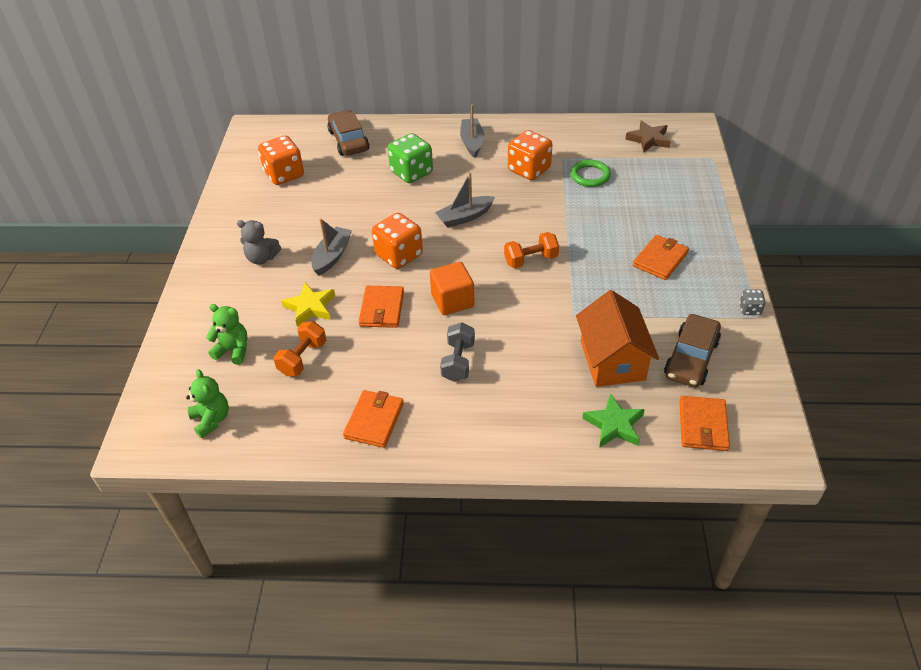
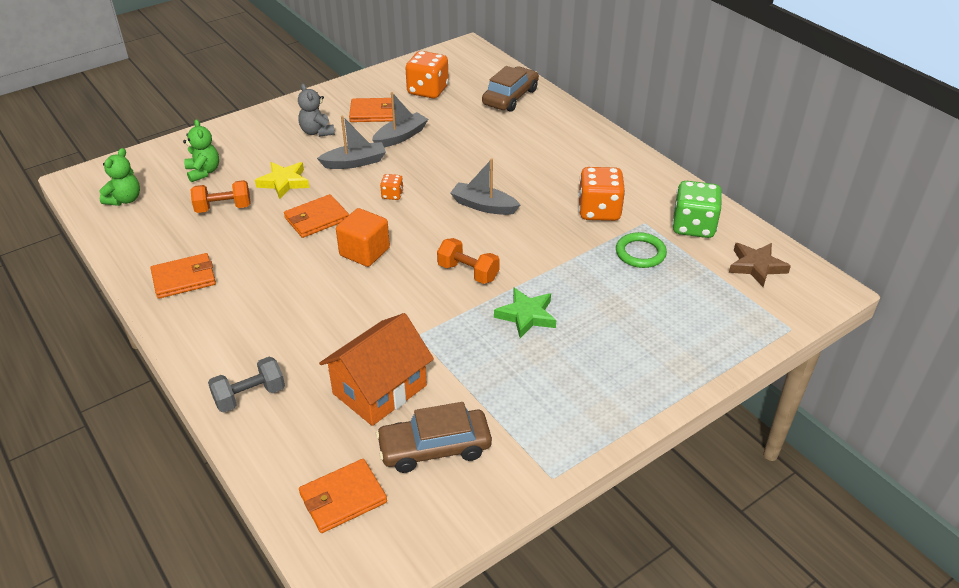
camera: 50 degrees right, 5 degrees down
orange dice [372,213,423,269] -> orange dice [380,174,404,200], size x0.49
green dice [388,133,433,183] -> green dice moved to [672,181,722,238]
grey dumbbell [440,322,475,382] -> grey dumbbell moved to [208,357,285,412]
grey boat [460,105,484,158] -> grey boat moved to [372,92,428,147]
green star [582,393,645,448] -> green star moved to [494,288,556,338]
orange wallet [633,235,689,280] -> orange wallet moved to [349,98,395,122]
grey dice [739,289,766,315] -> none

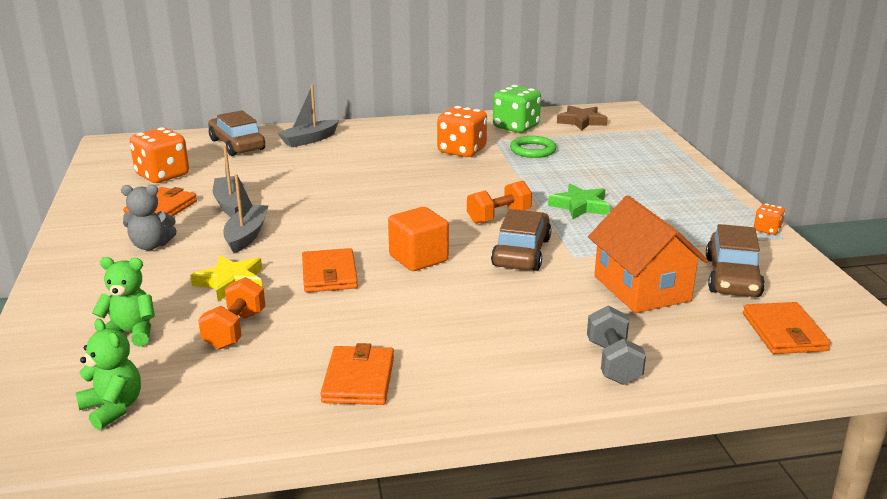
camera: 65 degrees left, 15 degrees down
orange dice [380,174,404,200] -> orange dice moved to [754,203,785,235]
grey boat [450,158,520,215] -> grey boat moved to [277,85,339,147]
none -> brown car [491,209,551,271]

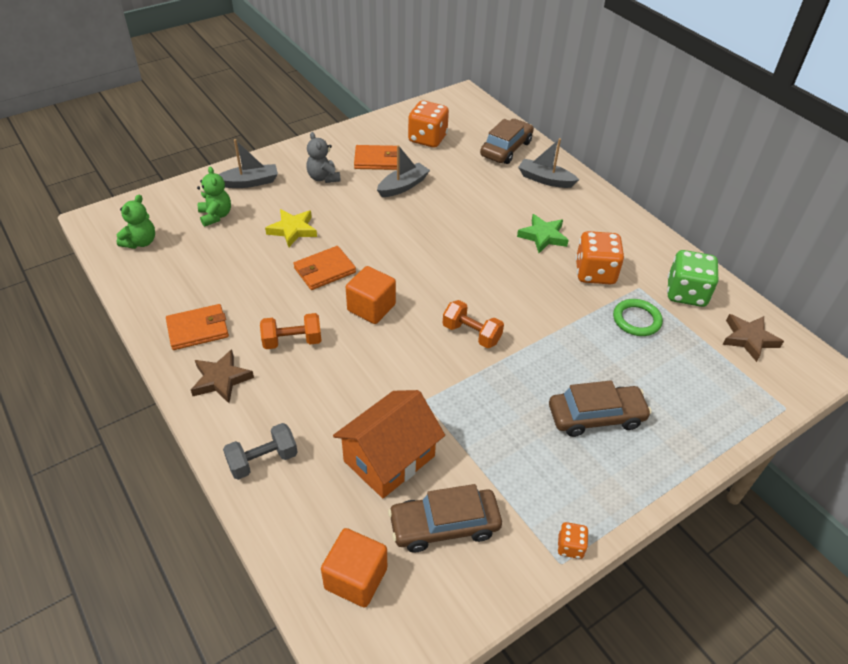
camera: 65 degrees right, 20 degrees up
orange dumbbell [198,277,265,350] -> orange dumbbell moved to [260,313,322,349]
grey boat [224,174,268,253] -> grey boat moved to [218,139,278,188]
brown car [491,209,551,271] -> brown car moved to [549,380,652,437]
green star [548,184,610,219] -> green star moved to [517,214,569,253]
orange wallet [743,302,831,354] -> orange cube [321,528,387,607]
none -> brown star [191,349,254,403]

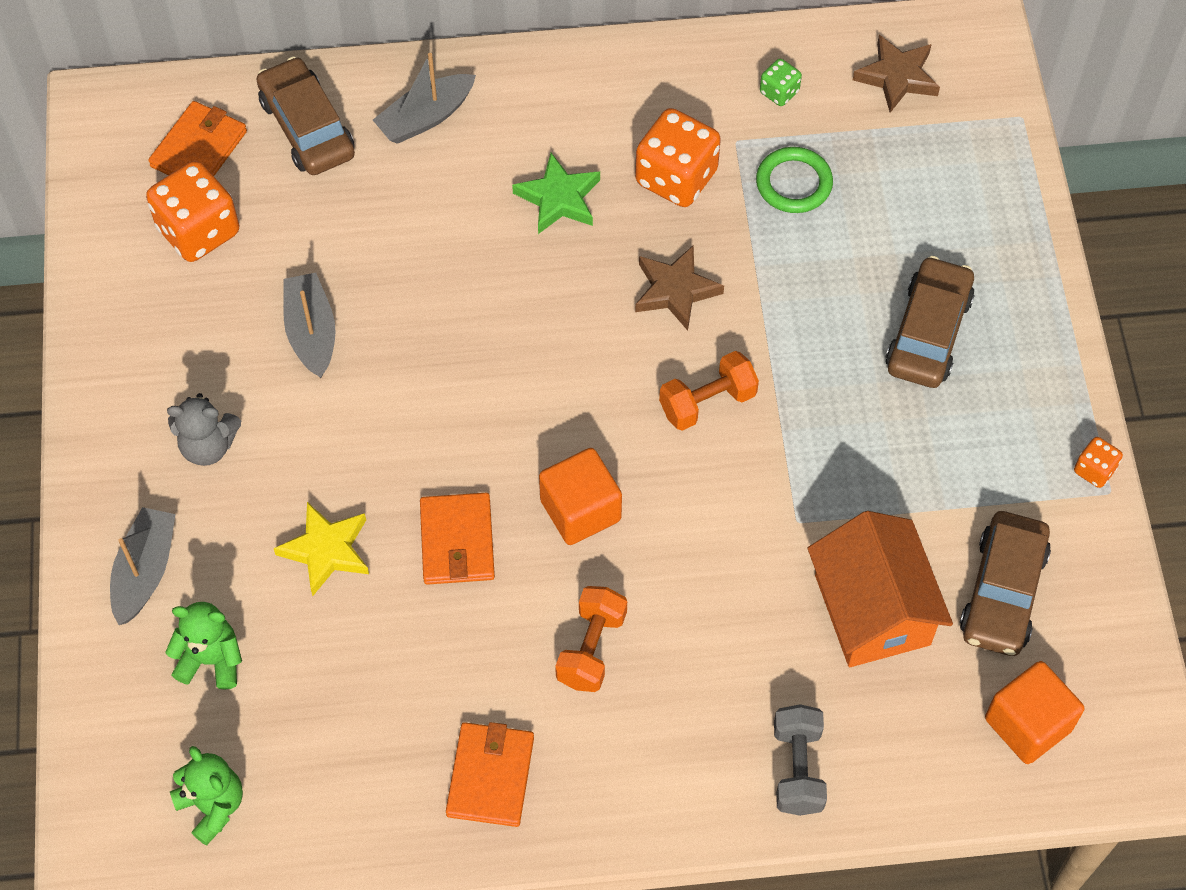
camera: 60 degrees left, 15 degrees up
brown star [191,349,254,403] -> brown star moved to [635,245,724,331]
orange wallet [354,145,397,170] -> orange wallet moved to [148,101,247,176]
green dice [667,250,718,307] -> green dice [760,59,802,106], size x0.49

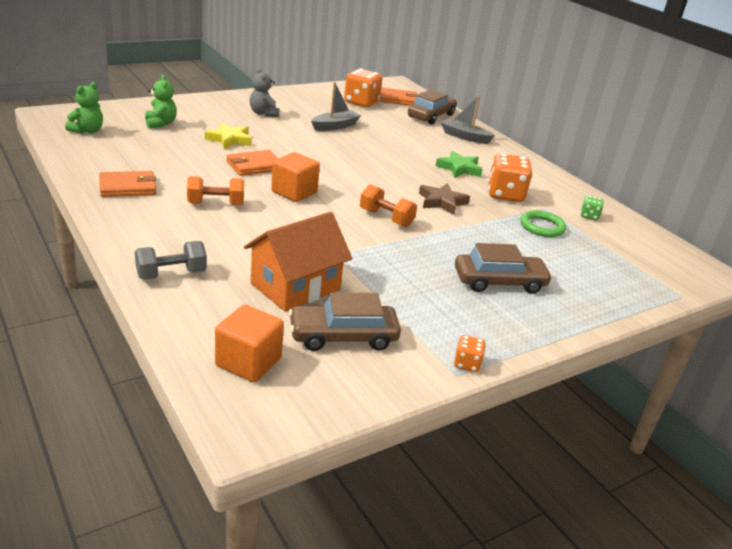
camera: 60 degrees right, 30 degrees down
grey boat [110,507,176,625] -> none
brown star [853,35,940,113] -> none

